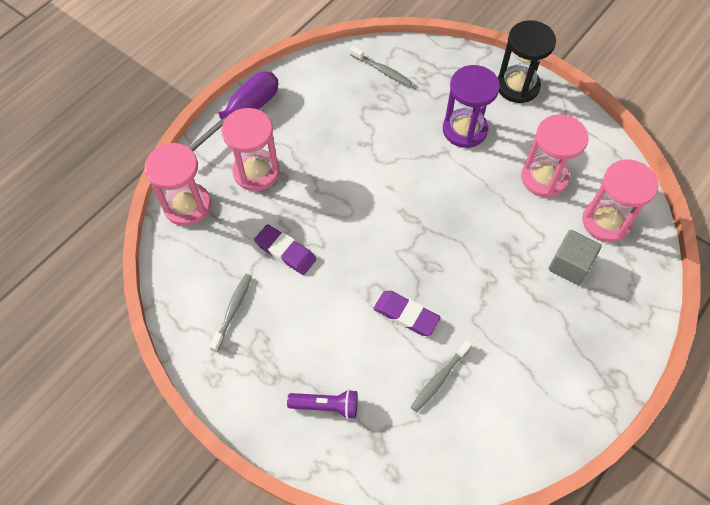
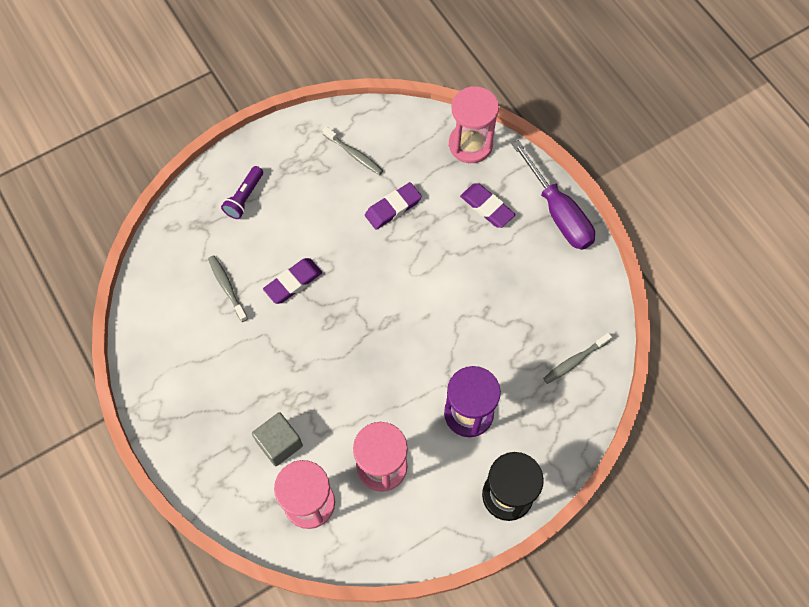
camera: 110 degrees right, 5 degrees up
pink hourglass [221,108,280,191] -> purple eraser [460,183,516,228]

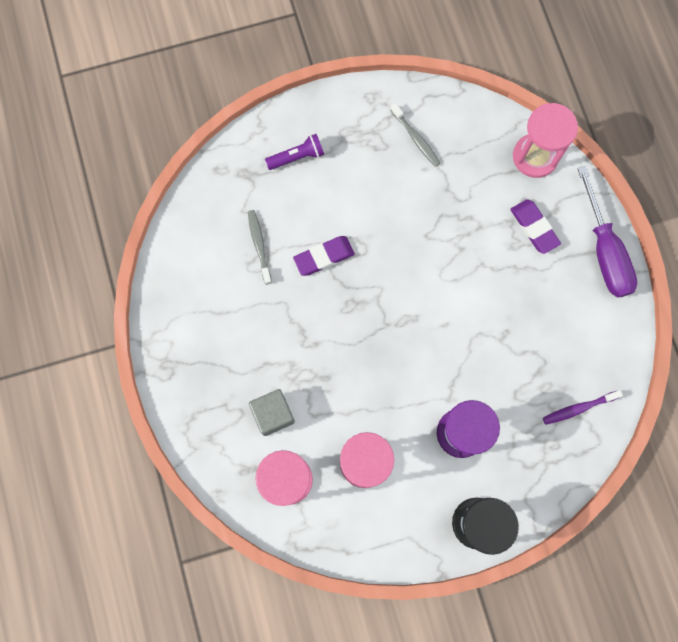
camera: 15 degrees right, 10 degrees up
purple flashlight [221,166,263,219] -> purple flashlight turned 150 degrees counterclockwise [265,134,324,170]
purple eraser [365,182,422,230] -> none
grey toothbrush [543,333,612,384] -> purple toothbrush [543,390,623,425]

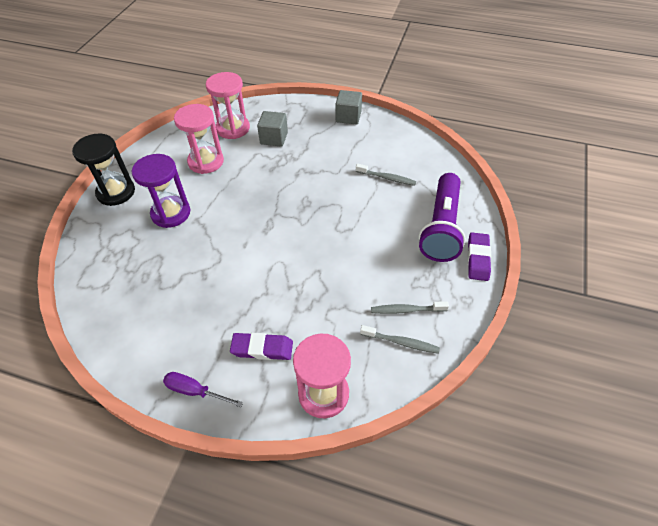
camera: 125 degrees right, 25 degrees down
purple flashlight [265,134,324,170] -> purple flashlight [419,173,466,262], size x2.03
purple eraser [293,236,355,276] -> purple eraser moved to [468,233,491,281]
purple toothbrush [543,390,623,425] -> none
purple screwdriver [577,166,637,298] -> purple screwdriver [163,372,243,407], size x0.57
none -> grey cube [336,90,362,124]
none -> grey toothbrush [360,325,440,354]

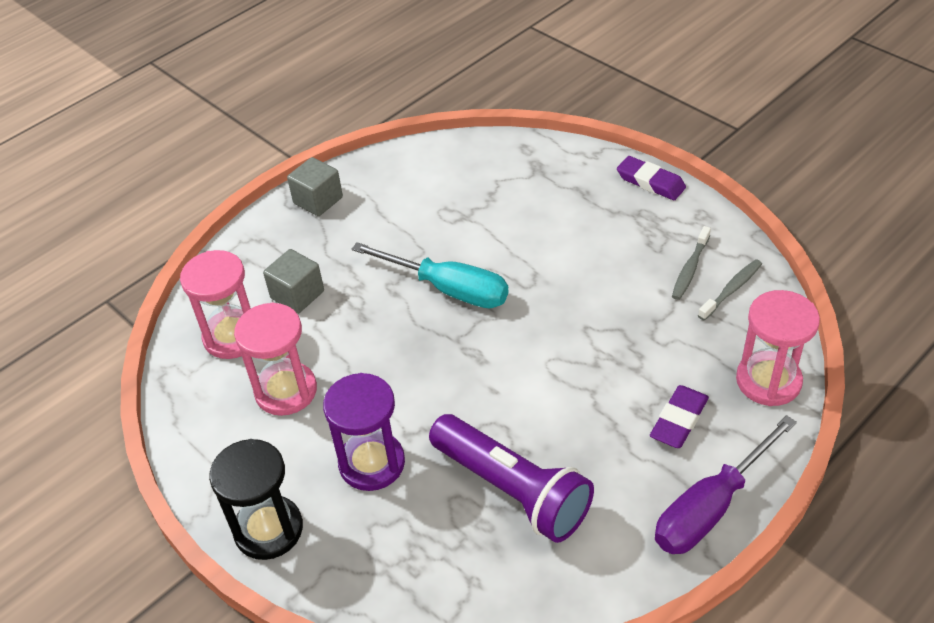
camera: 60 degrees left, 5 degrees down
purple screwdriver [163,372,243,407] -> purple screwdriver [655,415,797,554], size x1.76
grey toothbrush [356,164,416,186] -> none
purple flashlight [419,173,466,262] -> purple flashlight moved to [429,414,594,543]
none -> turquoise screwdriver [352,242,509,308]

